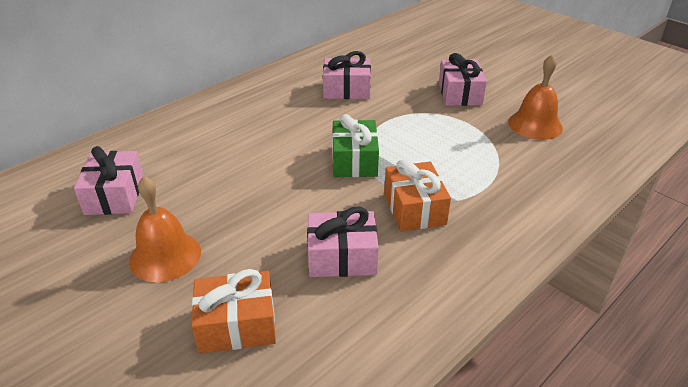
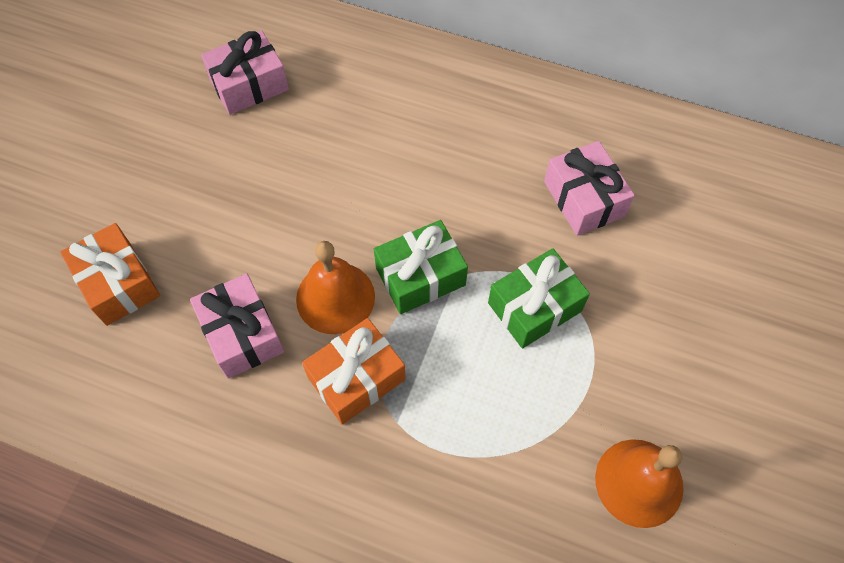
camera: 65 degrees right, 25 degrees up
orange bell [129,176,201,282] -> orange bell moved to [296,241,375,334]
pink gift [439,53,487,106] -> none
none -> green gift [488,248,590,348]

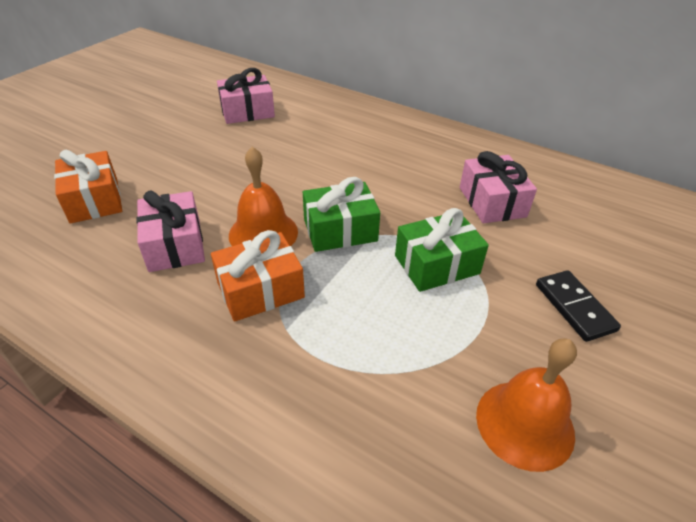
camera: 10 degrees right, 20 degrees down
none -> black domino [536,270,621,342]

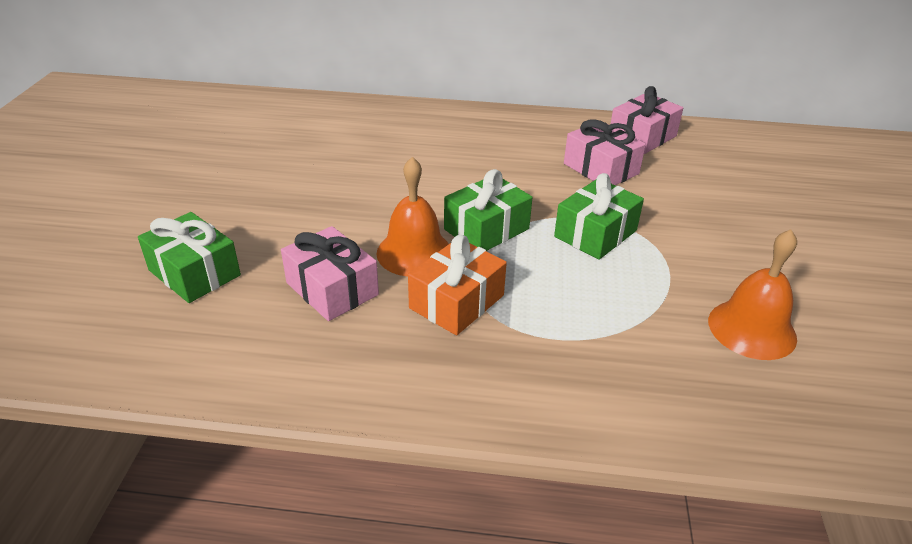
camera: 25 degrees left, 5 degrees down
orange gift [54,150,122,223] -> green gift [138,212,241,303]
pink gift [217,68,275,124] -> pink gift moved to [611,86,683,154]
black domino [536,270,621,342] -> none

